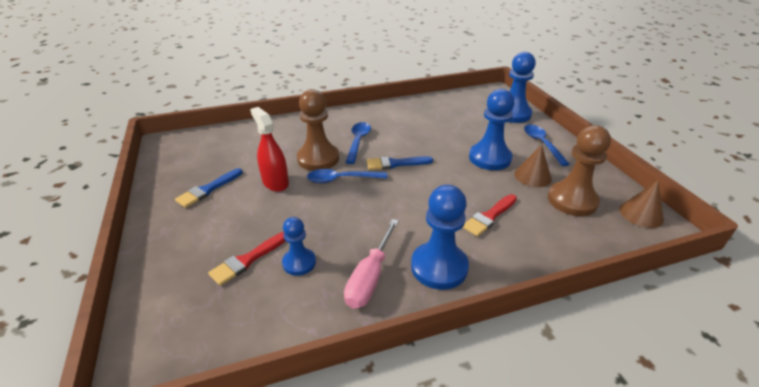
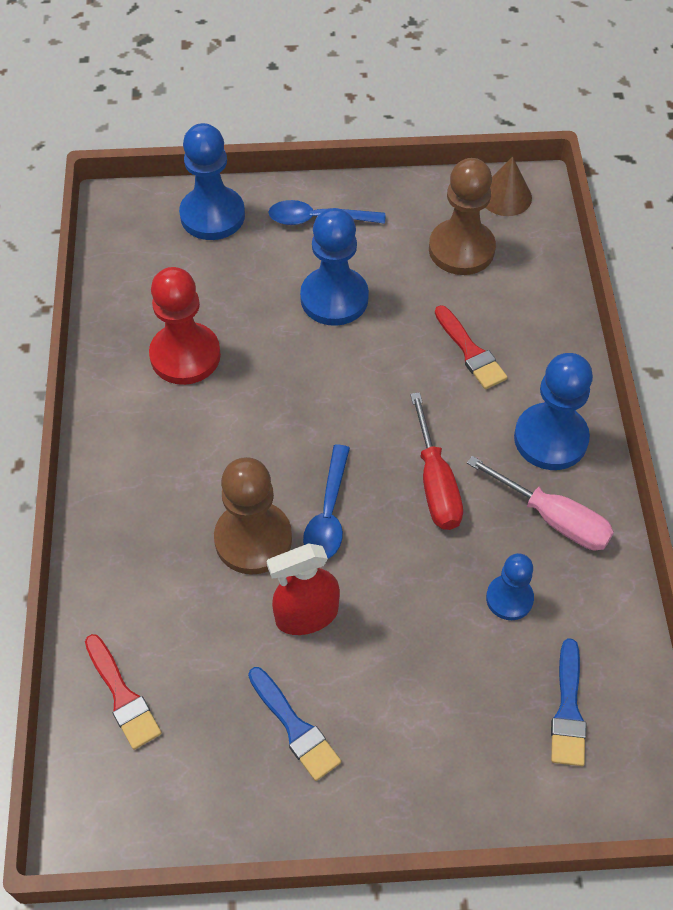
camera: 75 degrees left, 20 degrees up
red brush [208,232,285,286] -> red brush moved to [85,634,162,750]
blue spoon [346,122,371,164] -> none
blue brush [367,156,433,170] -> blue brush moved to [551,638,586,766]
brown cone [514,144,552,187] -> none
none -> red pawn [149,267,221,385]
none -> red screwdriver [410,392,463,530]

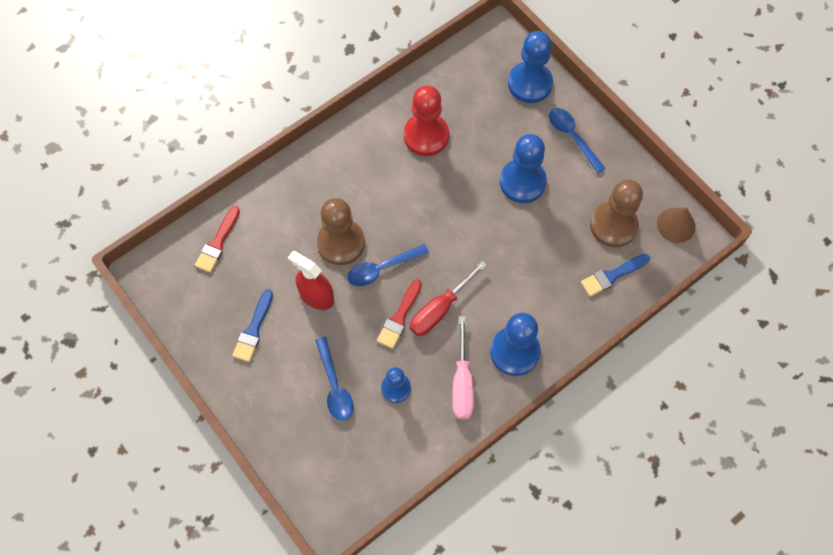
camera: 55 degrees right, 10 degrees up
red brush [435,305,508,389] -> red brush moved to [377,279,422,349]
blue brush [551,638,586,766] -> blue brush moved to [581,254,650,297]
none -> blue spoon [315,337,353,421]

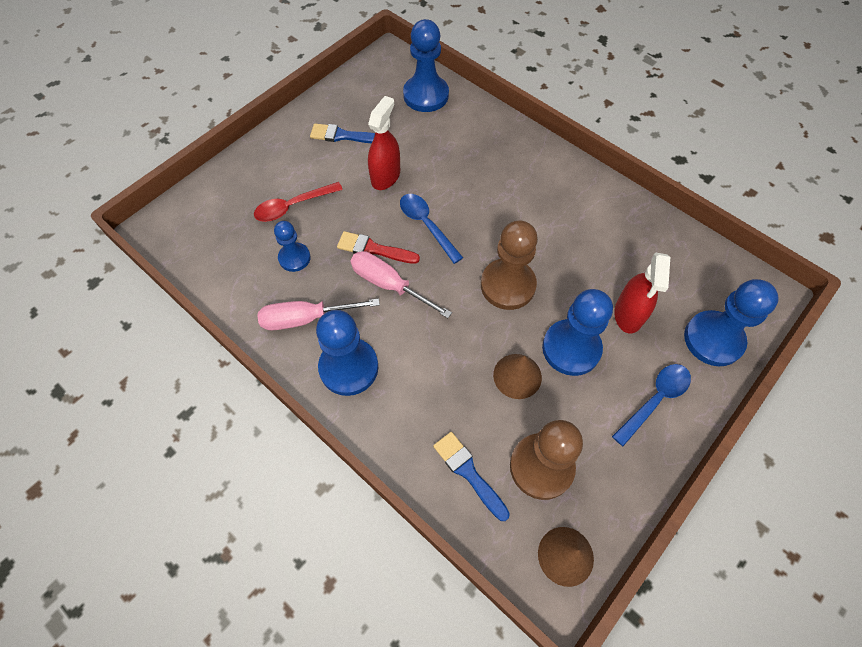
camera: 80 degrees right, 5 degrees down
red brush [195,206,240,273] -> blue pawn [403,19,449,112]
blue spoon [315,337,353,421] -> red spoon [254,182,343,222]
brown pawn [317,198,365,265] -> brown pawn moved to [481,221,538,310]
red pawn [404,86,449,156] -> none
red screwdriver [410,260,487,336] -> pink screwdriver [350,251,452,318]
none -> brown cone [493,354,542,399]
none -> red spray bottle [614,253,670,333]

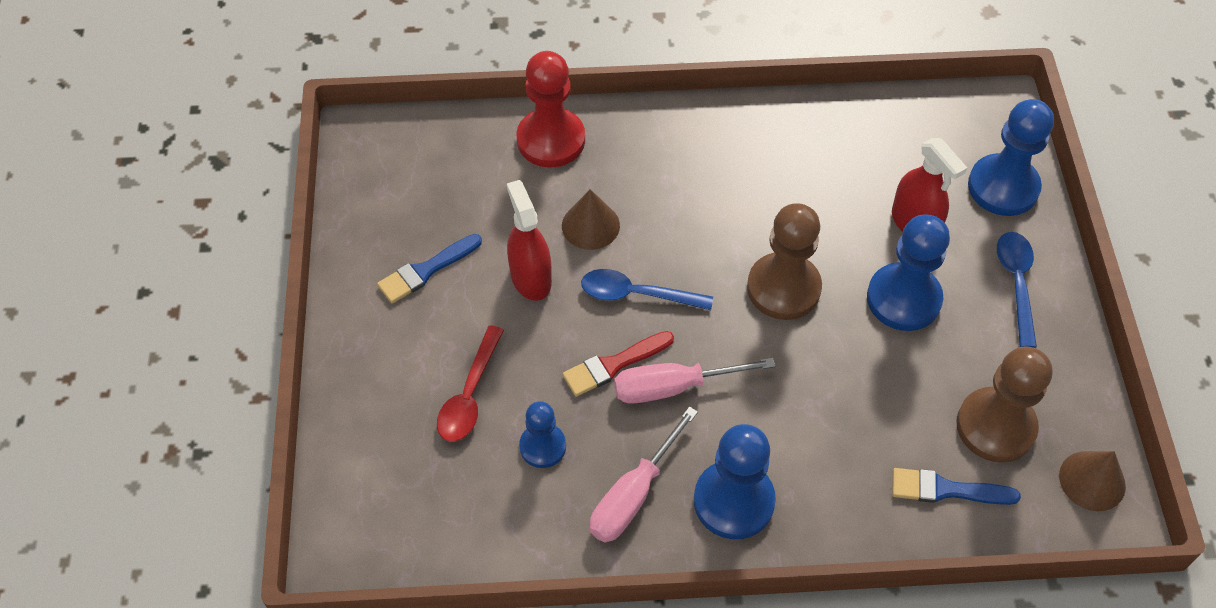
camera: 45 degrees left, 5 degrees down
blue pawn [403,19,449,112] -> none
brown cone [493,354,542,399] -> brown cone moved to [562,189,620,250]
none -> red pawn [516,51,585,167]

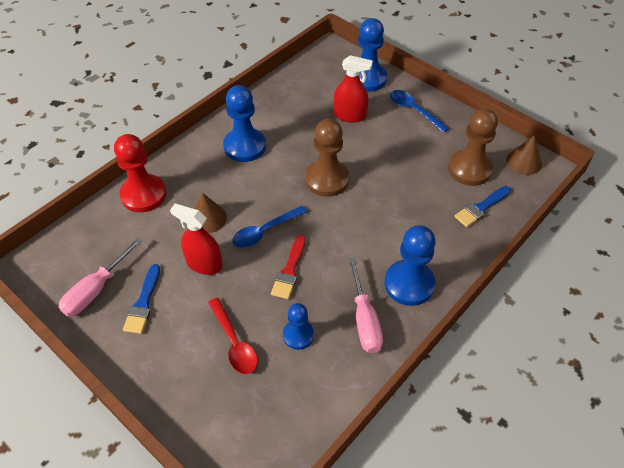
camera: 45 degrees left, 5 degrees down
pink screwdriver [614,358,775,404] -> pink screwdriver moved to [58,238,142,317]
blue pawn [867,214,950,331] -> blue pawn moved to [223,85,266,162]

